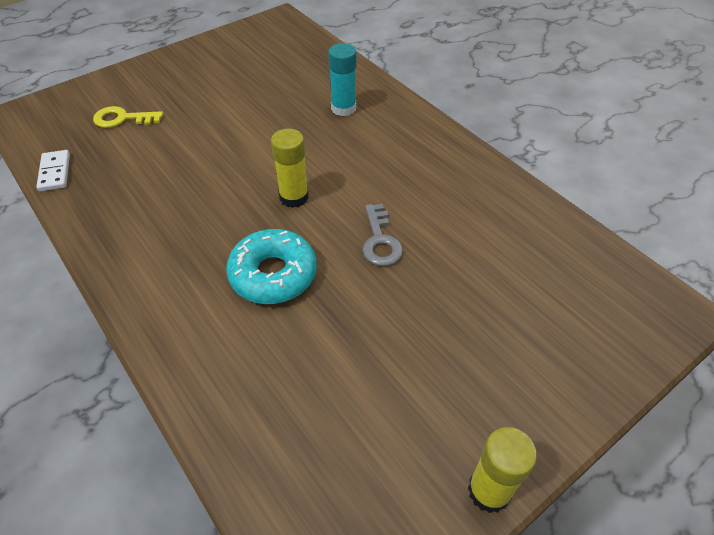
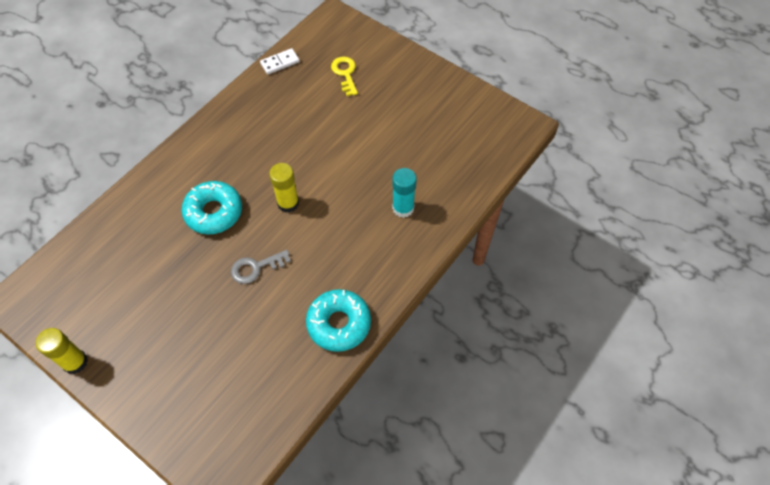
camera: 75 degrees right, 10 degrees up
none -> turquoise donut [306,289,371,352]

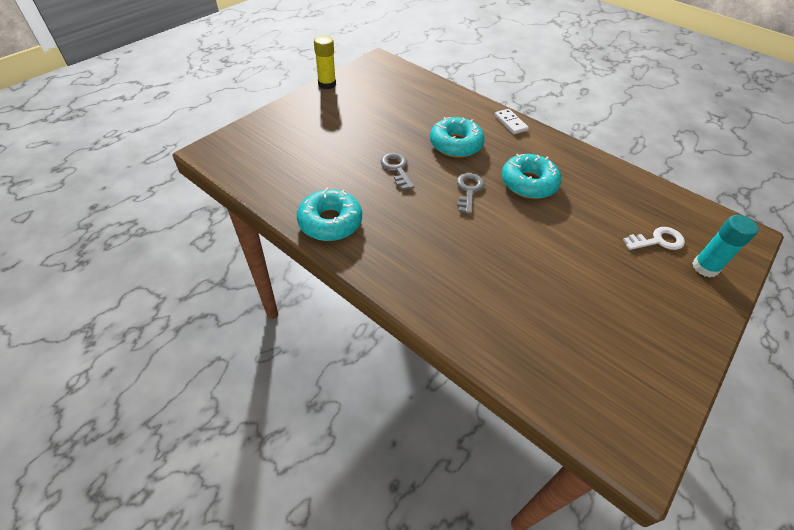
camera: 90 degrees right, 10 degrees down
white domino [260,48,300,75] -> white domino moved to [494,109,529,134]
yellow glue stick [269,163,299,213] -> grey key [457,173,484,214]
yellow key [331,57,358,96] -> white key [623,227,685,250]
turquoise glue stick [392,168,417,218] -> turquoise glue stick moved to [692,215,758,277]
none -> turquoise donut [501,154,561,199]

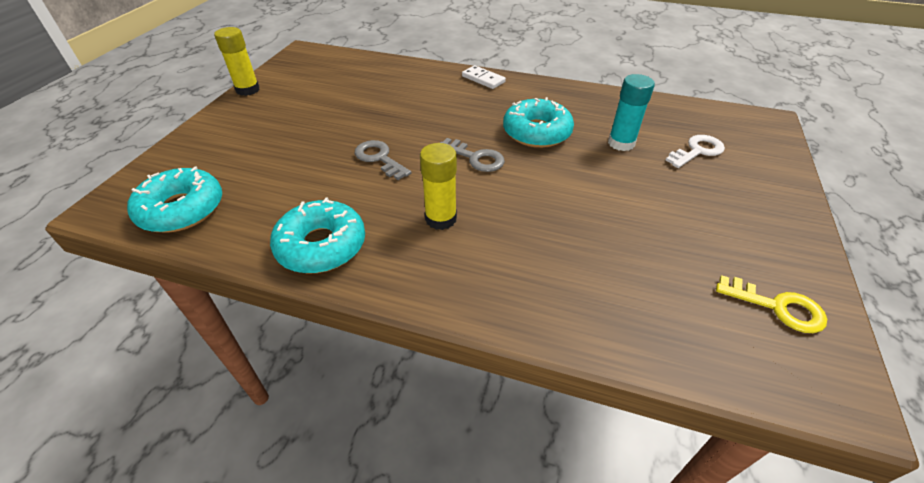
camera: 20 degrees left, 5 degrees down
turquoise donut [430,117,485,158] -> turquoise donut moved to [127,166,222,232]
grey key [457,173,484,214] -> grey key turned 135 degrees clockwise [440,138,505,172]
turquoise glue stick [692,215,758,277] -> turquoise glue stick moved to [608,74,655,151]
none -> yellow glue stick [420,143,457,230]
none -> yellow key [716,275,827,333]

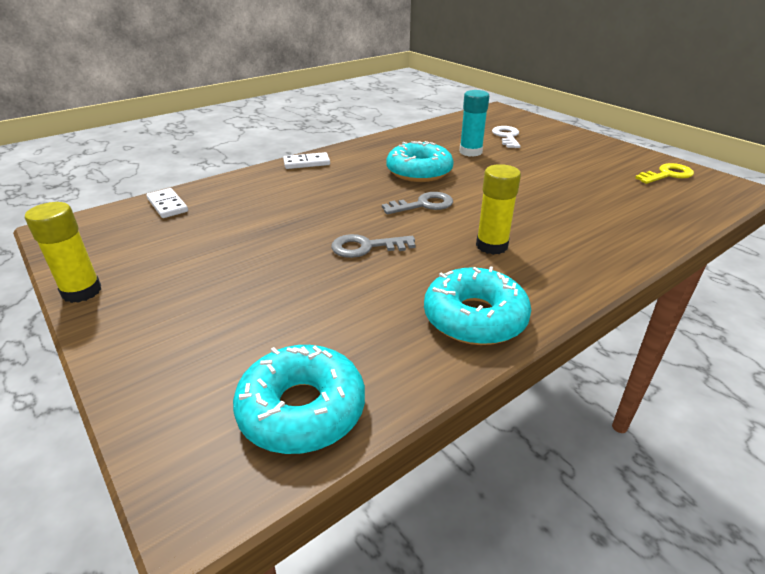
camera: 55 degrees left, 10 degrees down
none -> white domino [146,188,188,218]

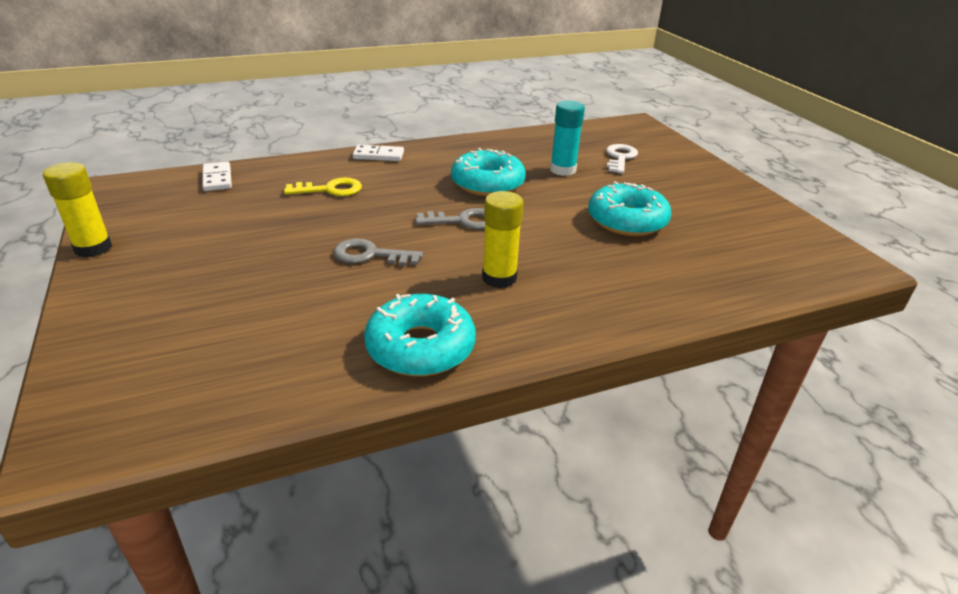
camera: 15 degrees right, 0 degrees up
turquoise donut [233,345,365,454] -> turquoise donut moved to [588,181,671,236]
yellow key [635,163,694,184] -> yellow key moved to [284,178,362,196]

